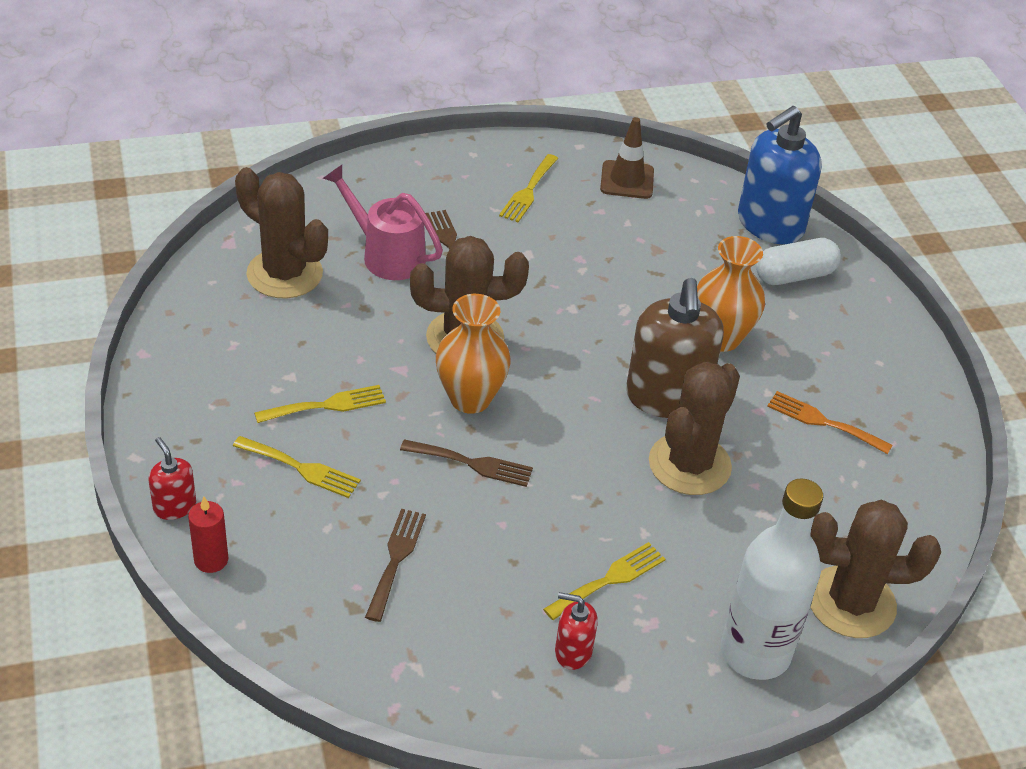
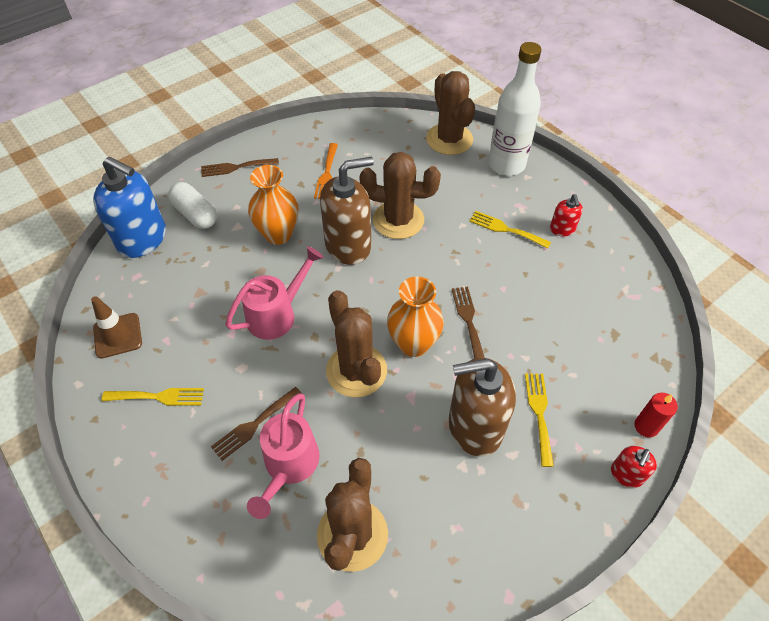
camera: 110 degrees left, 10 degrees up
yellow fork [254,385,386,423] -> brown soap dispenser [449,358,516,456]
brown fork [365,509,426,622] -> brown fork moved to [201,158,279,177]
none -> pink watering can [225,246,324,340]

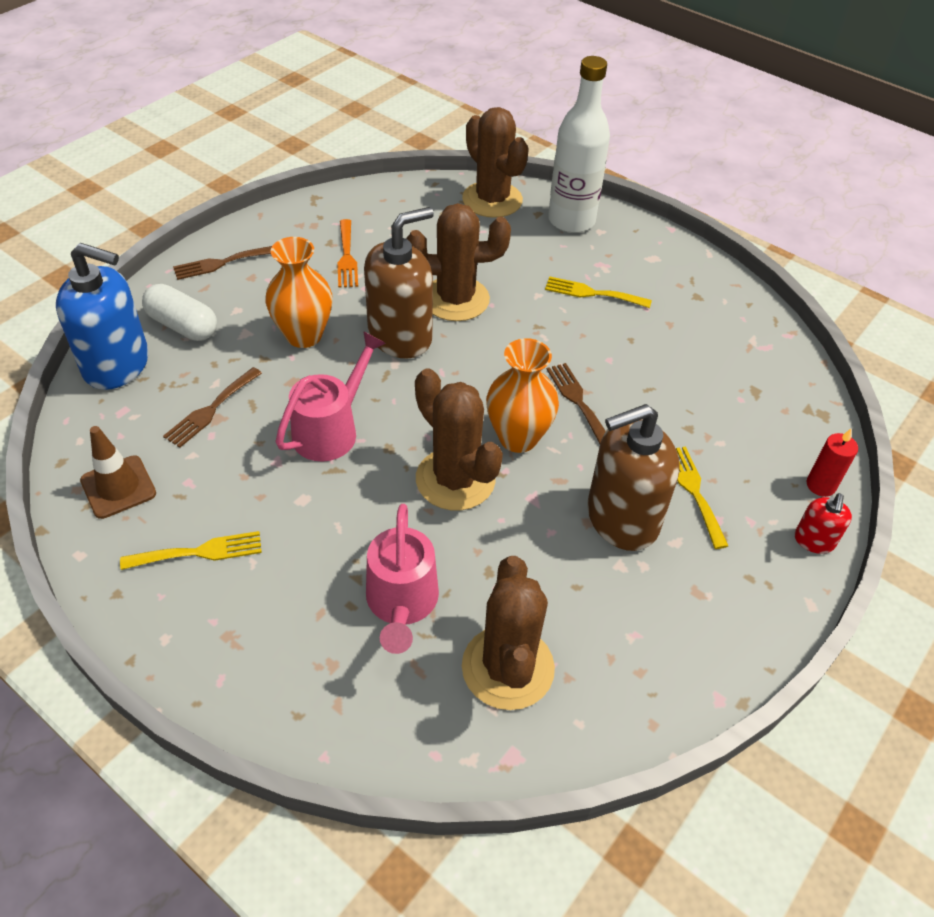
camera: 15 degrees left, 5 degrees down
brown fork [211,387,302,461] -> brown fork moved to [163,367,262,448]
red soap dispenser [550,194,583,236] -> none

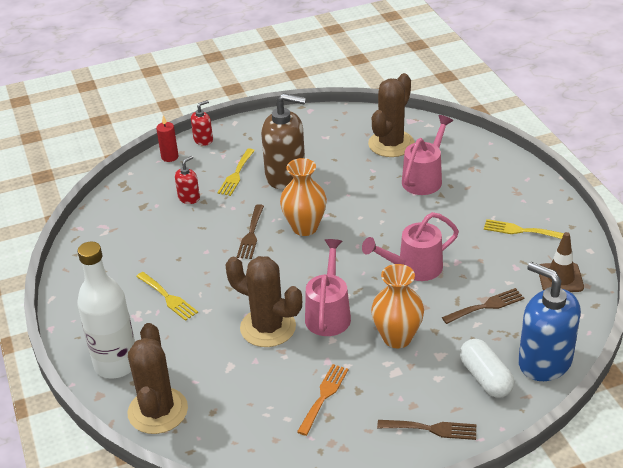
camera: 145 degrees left, 10 degrees down
brown soap dispenser [364,207,434,359] -> pink watering can [305,239,351,336]
brown cactus [415,368,503,510] -> none
none -> red soap dispenser [175,156,200,204]

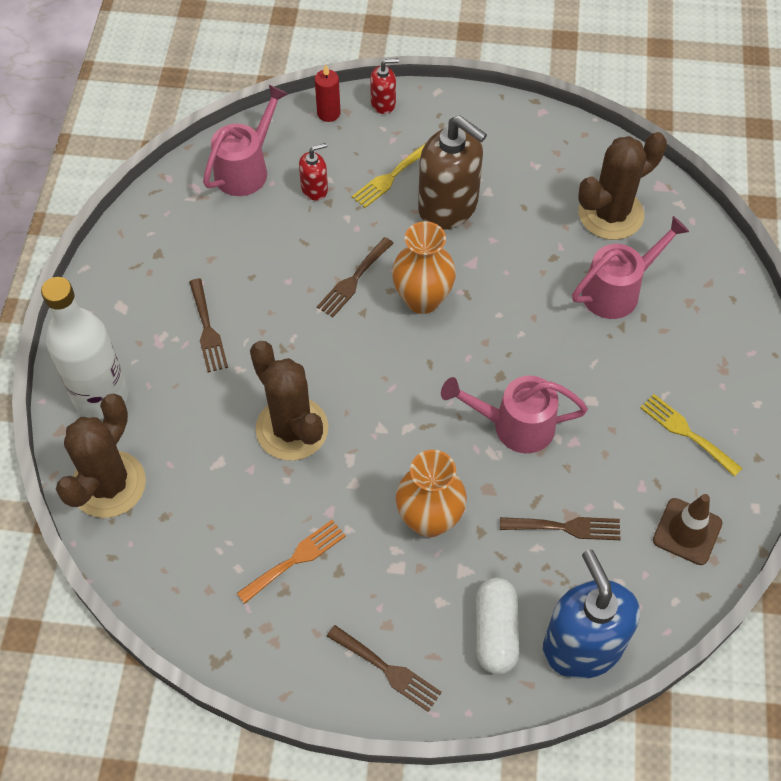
camera: 25 degrees right, 20 degrees up
yellow fork [136,272,198,321] -> brown fork [189,278,228,373]
pink watering can [305,239,351,336] -> pink watering can moved to [203,85,288,196]

